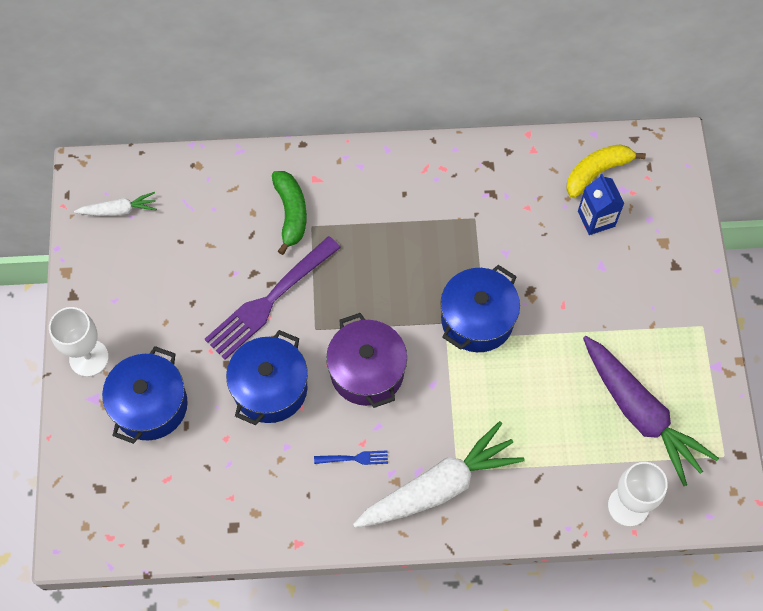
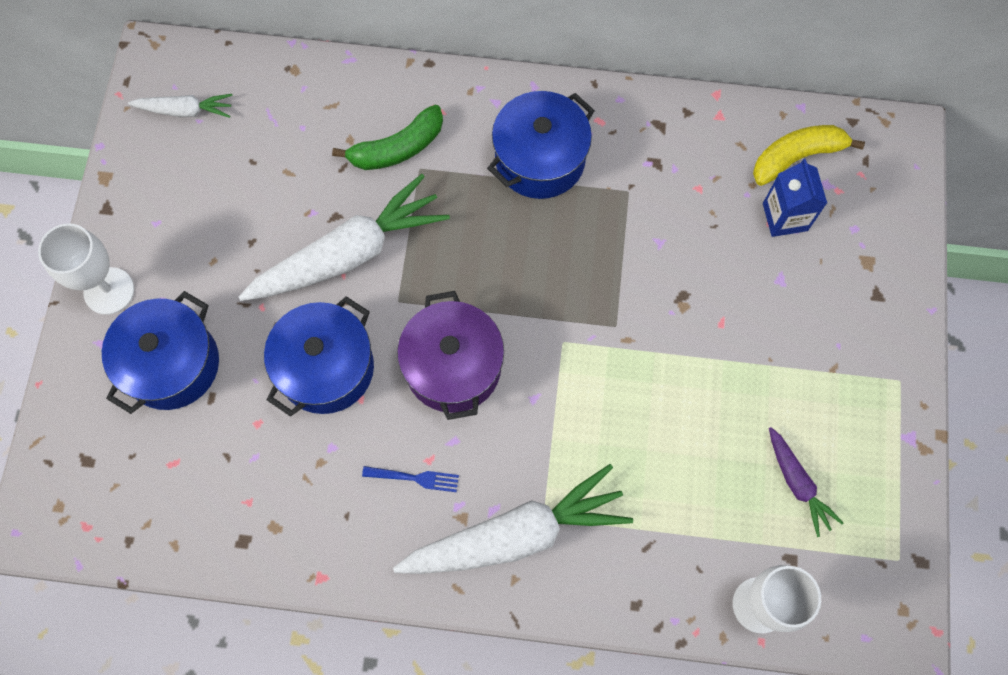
camera: 10 degrees right, 5 degrees up
purple fork [205,236,341,360] -> white carrot [239,174,450,301]
green banana [272,171,307,255] -> green banana turned 60 degrees clockwise [332,105,443,170]
blue pot [440,265,520,352] -> blue pot moved to [487,91,595,199]
purple carrot [583,336,719,486] -> purple carrot [769,427,843,537], size x0.49

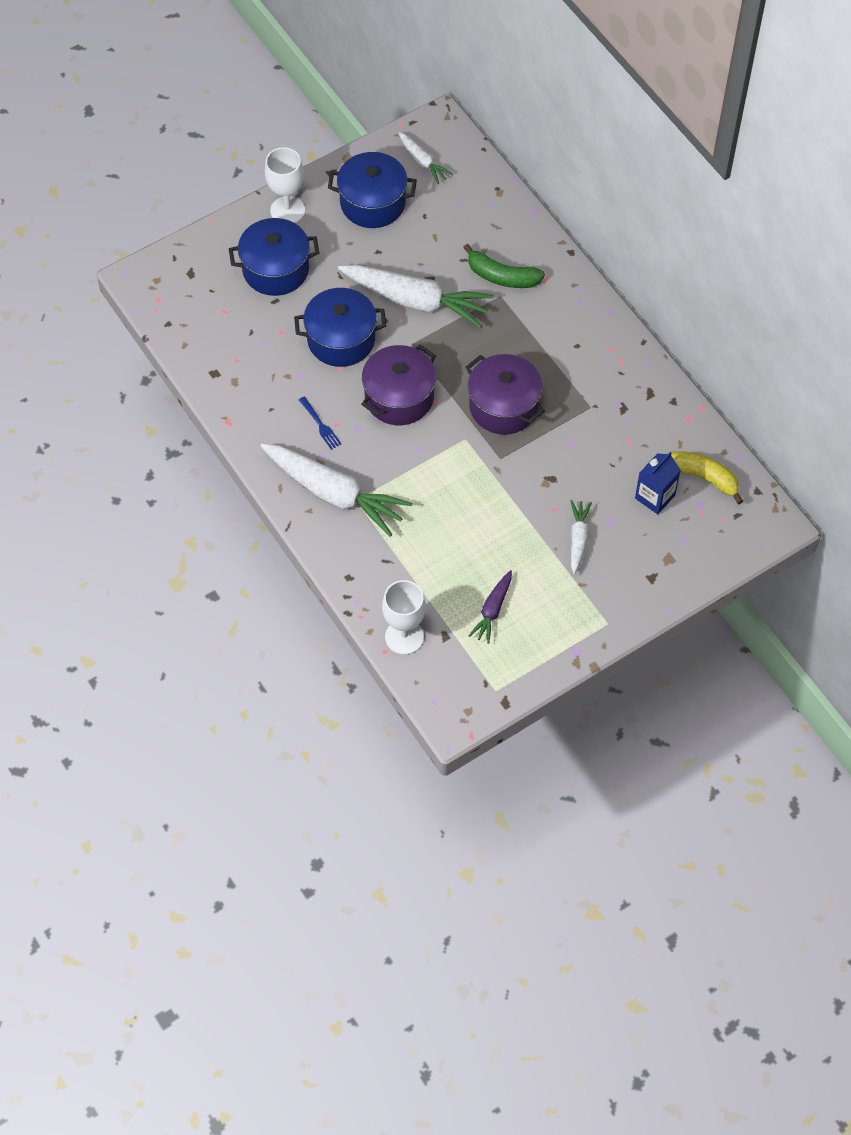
camera: 50 degrees right, 10 degrees down
blue pot [487,91,595,199] -> blue pot moved to [328,152,417,228]
none -> purple pot [466,354,545,435]
none -> white carrot [571,500,592,574]

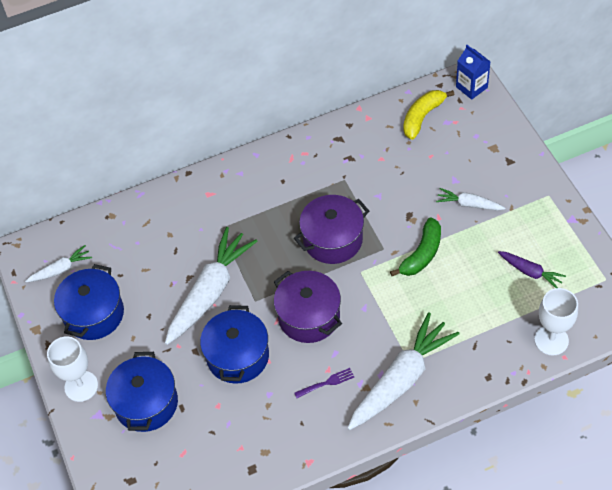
camera: 75 degrees left, 5 degrees down
blue fork [299,396,342,450] -> purple fork [294,368,354,398]
green banana [463,244,545,288] -> green banana moved to [390,217,441,276]
blue carton [635,452,681,514] -> blue carton moved to [456,45,491,100]

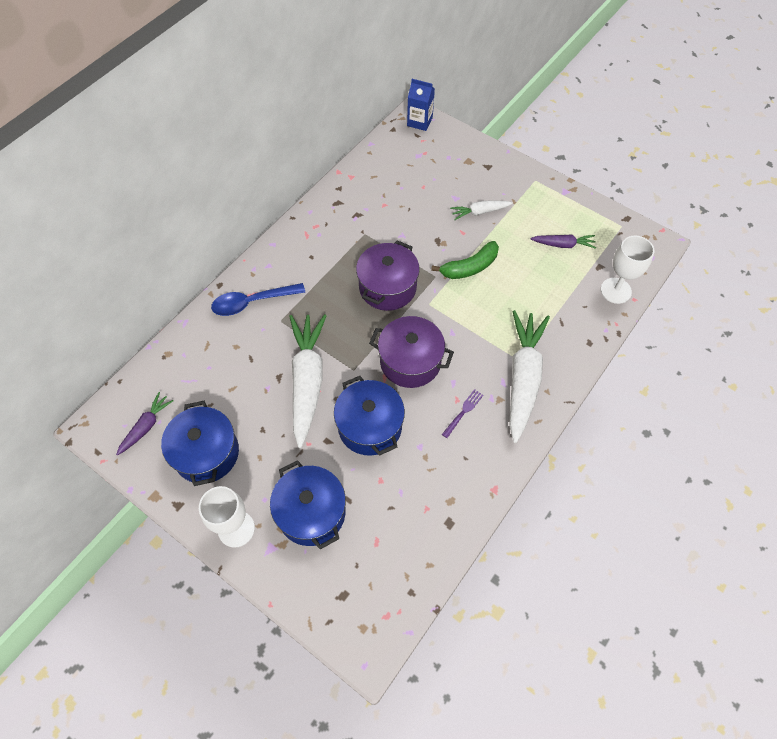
camera: 35 degrees left, 5 degrees up
white carrot [25,245,92,282] -> purple carrot [116,392,174,456]
green banana [390,217,441,276] -> green banana turned 60 degrees clockwise [431,241,499,279]
yellow banana [403,90,454,140] -> none
none -> blue spoon [211,283,305,316]

